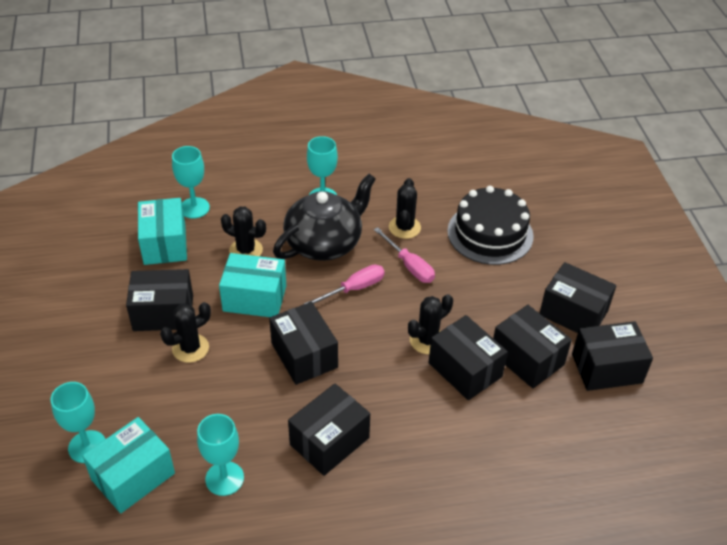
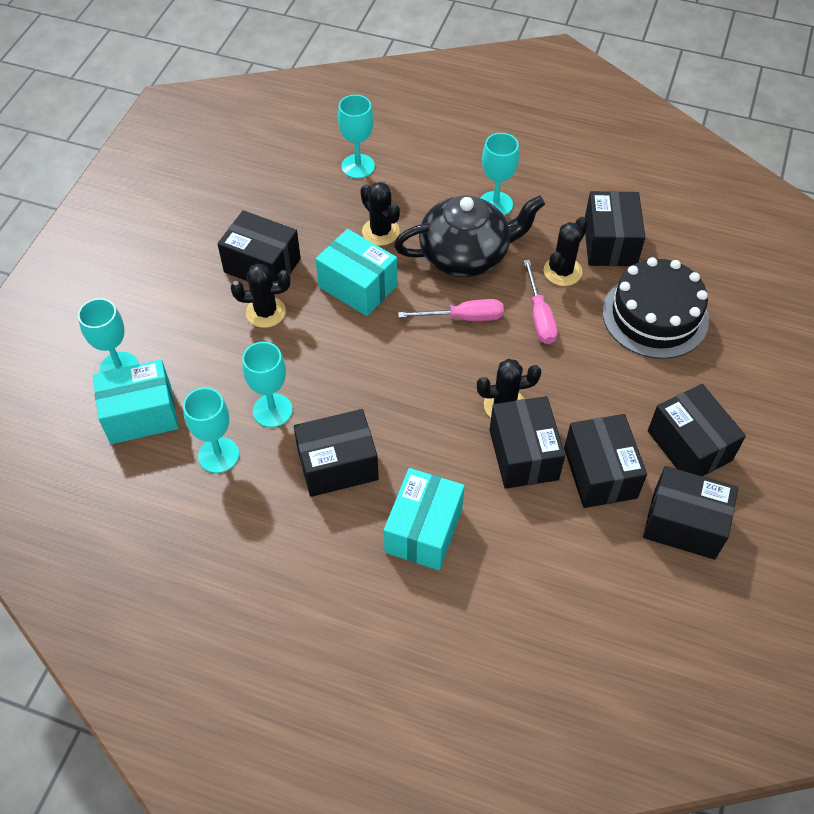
camera: 30 degrees right, 10 degrees up
turquoise box [138,198,187,265] -> turquoise box moved to [384,468,465,570]
black box [269,302,338,385] -> black box moved to [585,191,645,266]
none -> turquoise goblet [242,342,293,428]

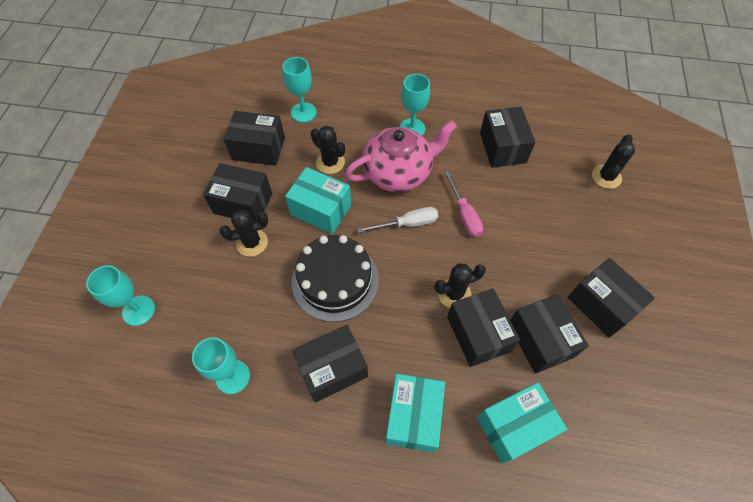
camera: 10 degrees left, 5 degrees up
turquoise box [93,360,179,444] -> turquoise box moved to [477,382,567,464]
turquoise goblet [242,342,293,428] -> none
black teapot [394,195,545,277] -> pink teapot [345,120,457,192]
pink screwdriver [398,299,504,321] -> white screwdriver [357,207,438,233]
black cactus [544,217,588,286] -> black cactus moved to [592,134,635,189]
black cake [603,257,709,359] -> black cake moved to [292,235,379,322]
black box [643,466,738,560] -> black box moved to [223,111,285,166]

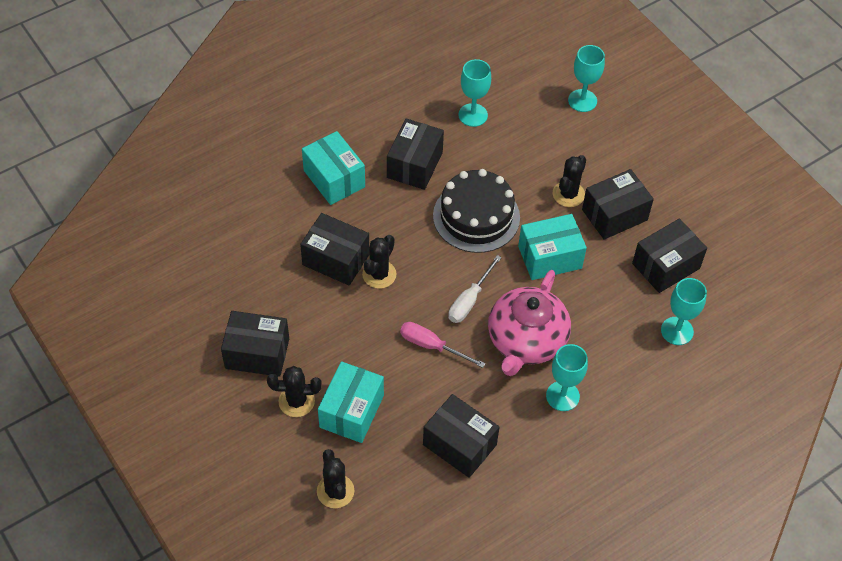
camera: 135 degrees right, 5 degrees down
black cactus [311,126,345,174] -> black cactus moved to [267,366,322,417]
turquoise box [477,382,567,464] -> turquoise box moved to [318,361,384,443]
black box [510,294,589,374] -> none

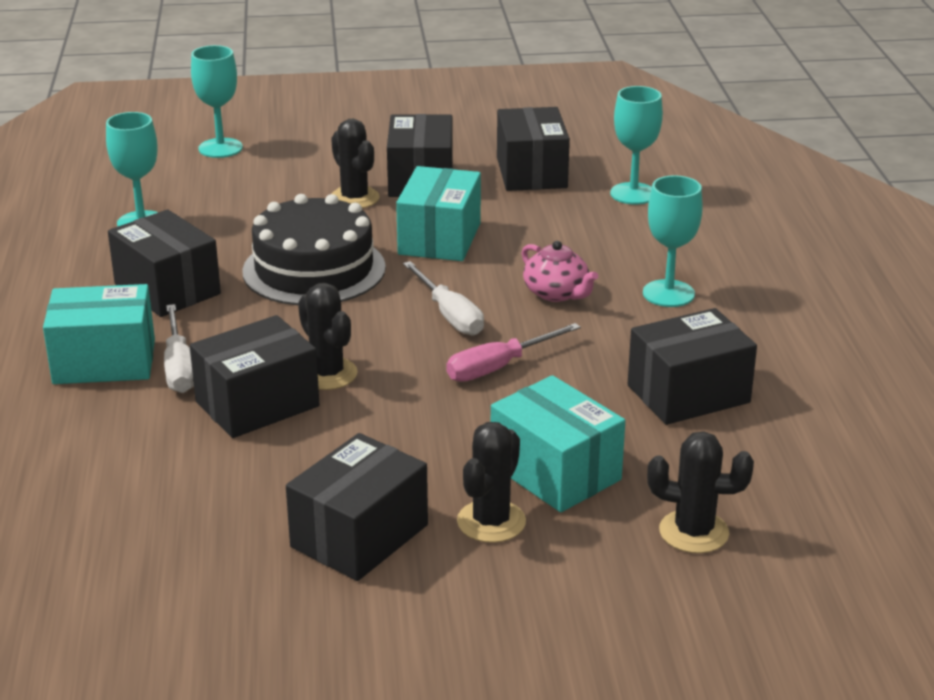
camera: 60 degrees left, 25 degrees down
pink teapot [488,270,571,376] -> pink teapot [522,241,598,302], size x0.51
none -> white screwdriver [164,304,194,393]

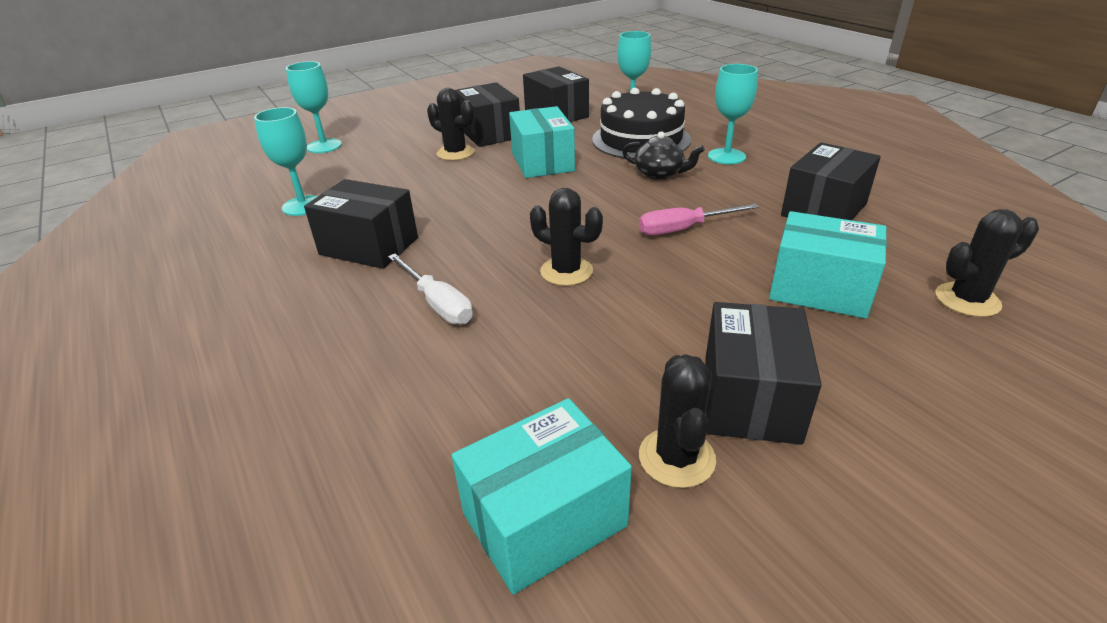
camera: 25 degrees left, 5 degrees up
turquoise box [43,284,155,384] -> turquoise box moved to [452,398,632,595]
black box [190,315,319,438] -> none
black cake [242,194,386,305] -> black cake moved to [592,88,691,160]
white screwdriver [403,261,484,336] -> none
pink screwdriver [446,323,581,382] -> pink screwdriver turned 45 degrees clockwise [639,204,759,235]
black cactus [457,422,526,543] -> black cactus moved to [639,354,716,488]
pink teapot [522,241,598,302] -> black teapot [622,131,705,180]

